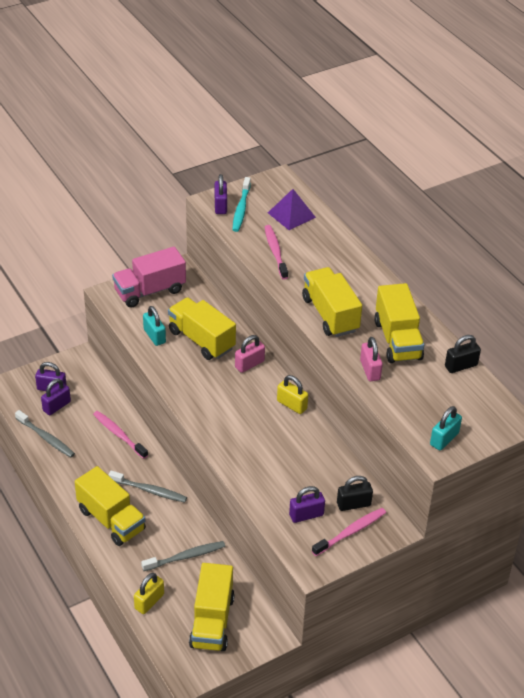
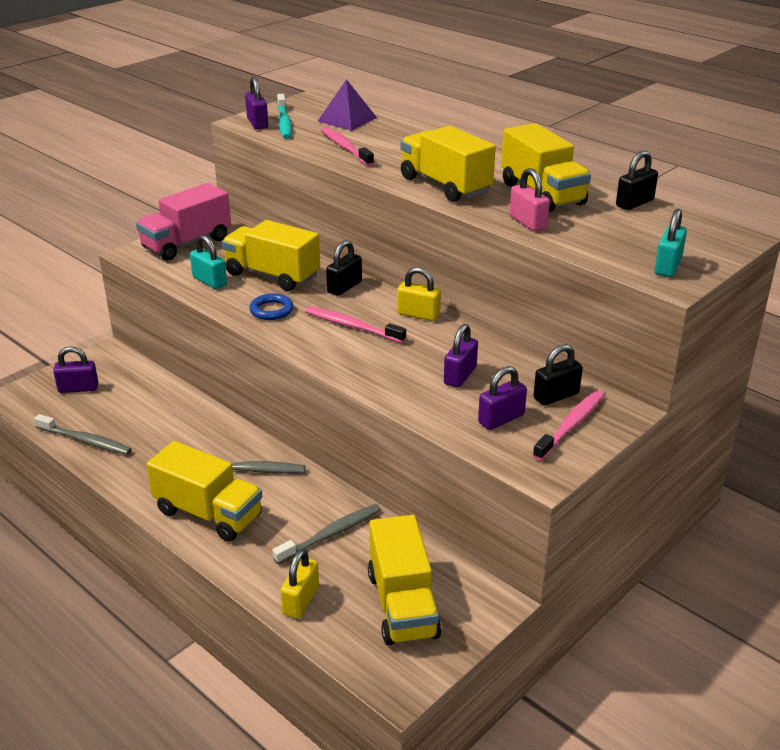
camera: 15 degrees left, 10 degrees down
purple padlock [41,379,71,415] -> purple padlock moved to [444,324,478,388]
pink toothbrush [93,411,148,459] -> pink toothbrush moved to [305,307,406,343]
pink padlock [235,335,265,373] -> black padlock [326,240,362,296]
none -> blue ring [249,293,293,320]

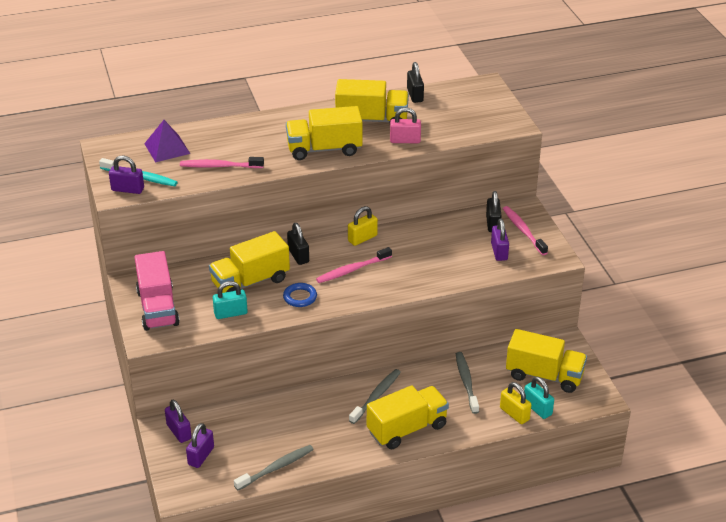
camera: 60 degrees left, 5 degrees up
purple padlock [444,324,478,388] -> purple padlock moved to [165,399,192,443]
turquoise padlock [654,209,687,277] -> turquoise padlock moved to [524,377,554,419]

